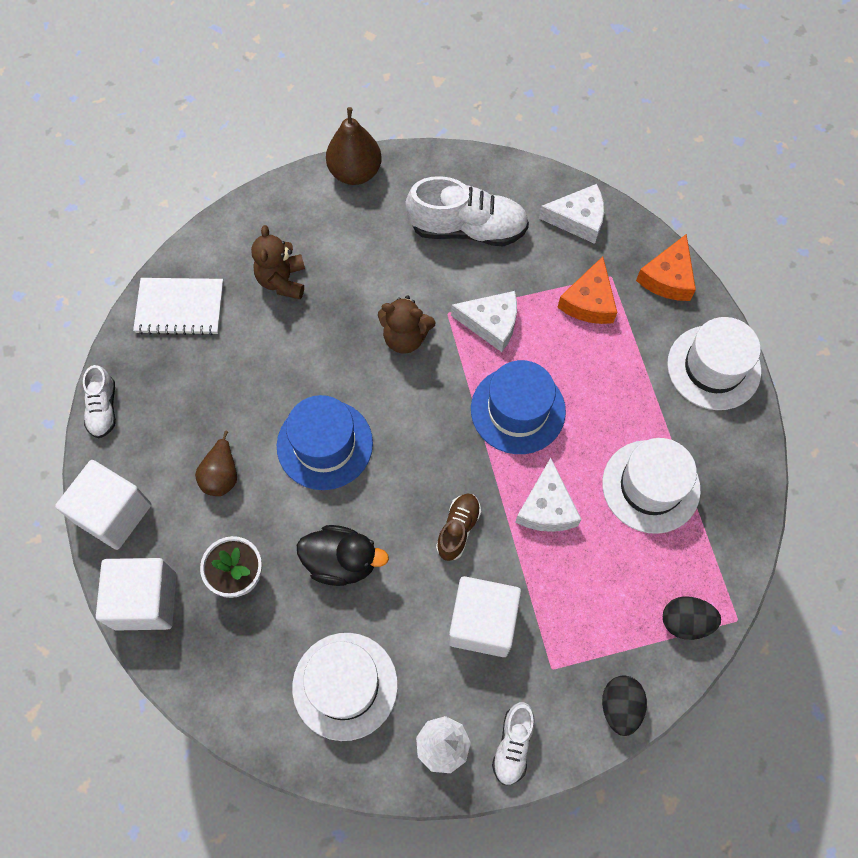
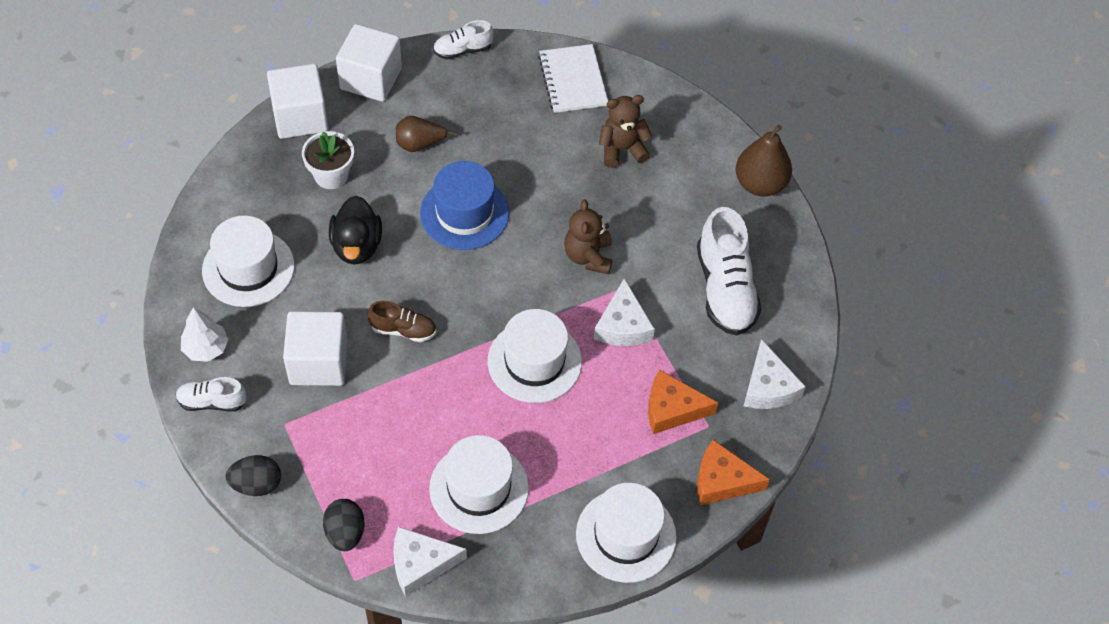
camera: 75 degrees right, 10 degrees down
blue hat [471,360,566,454] -> white hat [488,309,582,403]
white cheese [515,458,582,532] -> white cheese moved to [393,526,467,597]

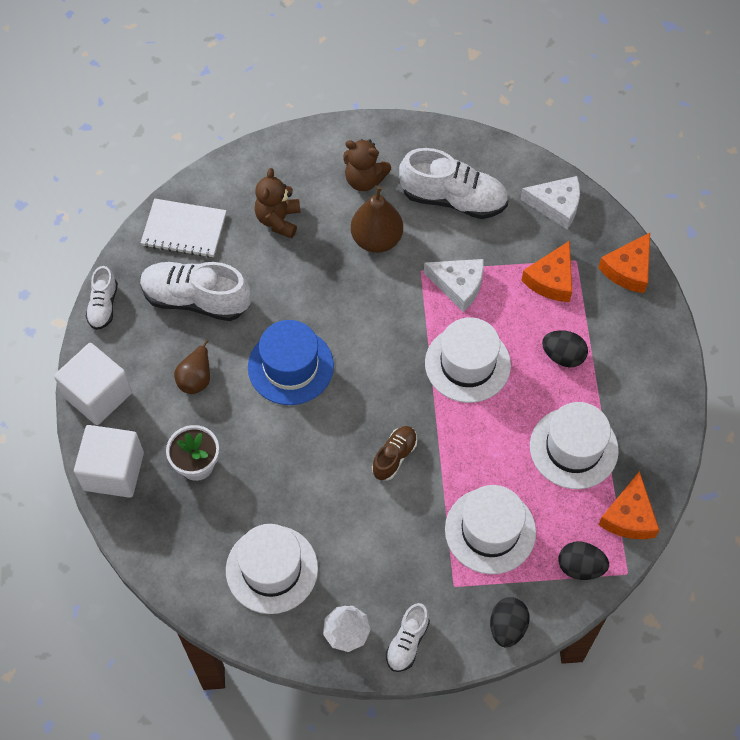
camera: 65 degrees left, 5 degrees up
white cube [283,311,348,386] -> none
black duck [329,196,382,265] -> none
white cheese [393,526,467,597] -> orange cheese [598,471,659,539]
brown teddy bear [564,199,612,274] -> brown teddy bear moved to [343,139,391,191]
white hat [576,483,677,583] -> white hat moved to [445,485,536,574]
brown pear [736,125,792,196] -> brown pear moved to [351,186,403,253]
none -> white shoe [140,262,251,321]
none -> black egg [542,330,588,367]

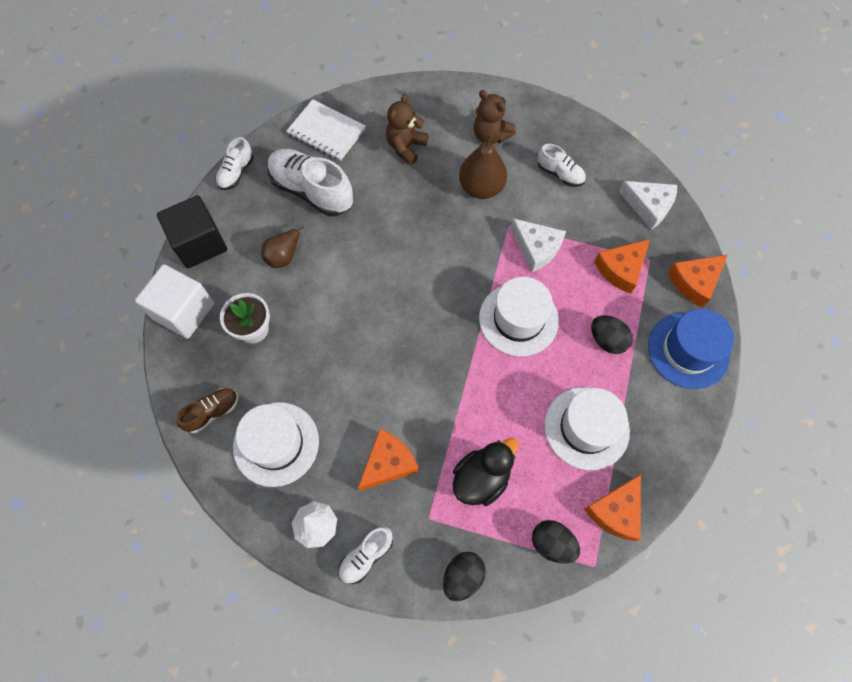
camera: 20 degrees right, 5 degrees up
white cube [54,343,132,425] -> black cube [157,195,227,268]
blue hat [248,320,334,405] -> blue hat moved to [648,309,734,389]
brown shoe [372,426,417,481] -> brown shoe moved to [176,388,238,433]
white shoe [399,148,508,219] -> white shoe [538,144,586,187], size x0.54
white hat [445,485,536,574] -> black duck [453,438,519,506]
none -> orange cheese [358,429,419,491]

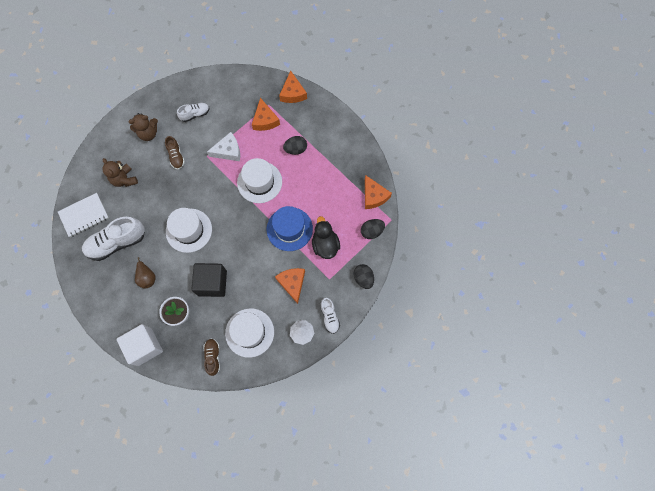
camera: 60 degrees left, 5 degrees up
black cube [157,195,227,268] -> black cube moved to [191,263,227,297]
white shoe [216,137,254,190] -> none
brown pear [459,134,507,199] -> brown shoe [165,136,185,169]
white hat [544,387,630,470] -> white hat moved to [166,208,212,253]
white cheese [619,181,677,230] -> none
blue hat [648,309,734,389] -> blue hat moved to [267,206,313,251]

